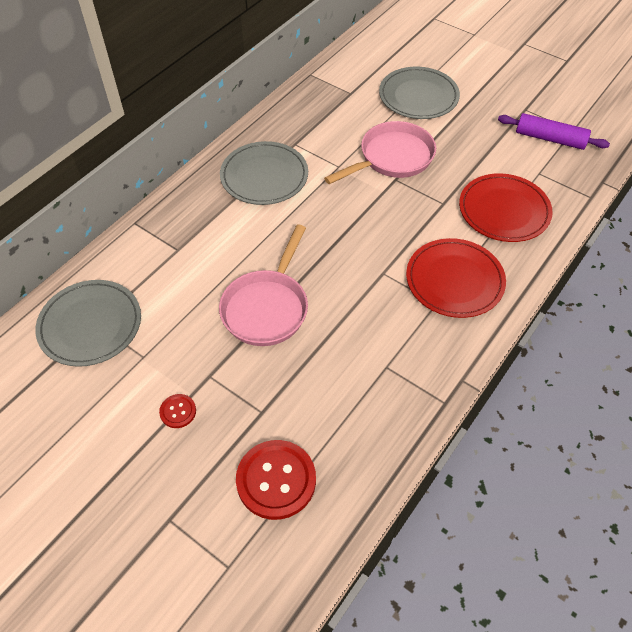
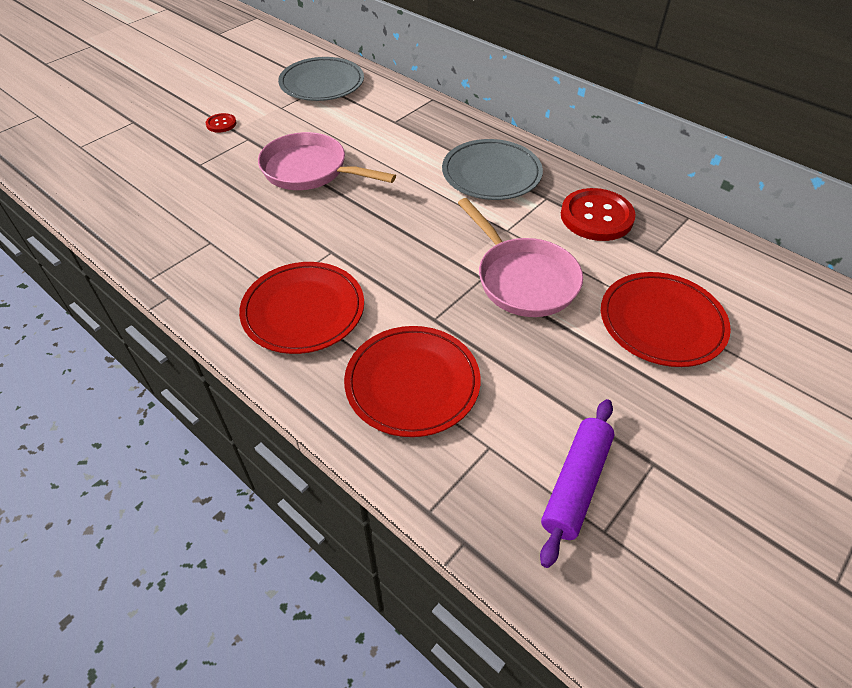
camera: 95 degrees right, 5 degrees down
red button [236,440,316,520] -> red button moved to [561,188,636,241]
grey plate [379,67,460,119] -> red plate [601,272,731,367]

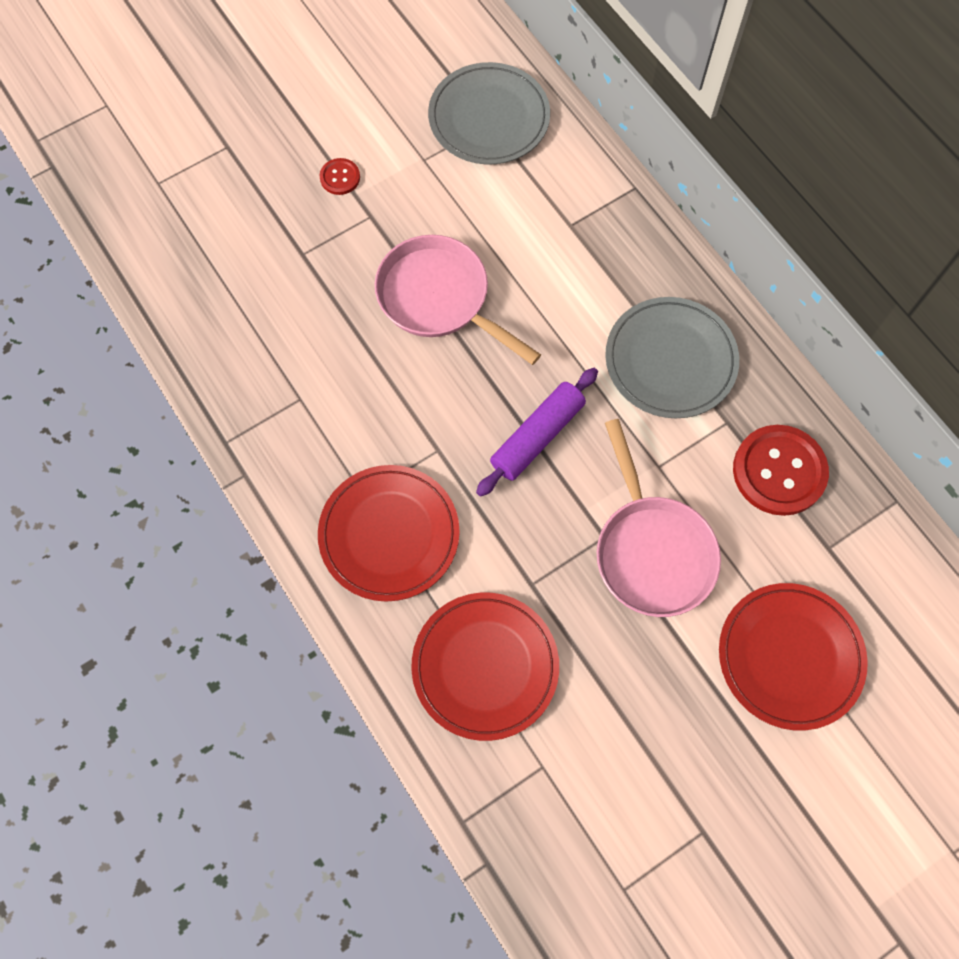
camera: 15 degrees right, 20 degrees up
purple rolling pin [540,399,614,568] -> purple rolling pin moved to [476,368,598,496]

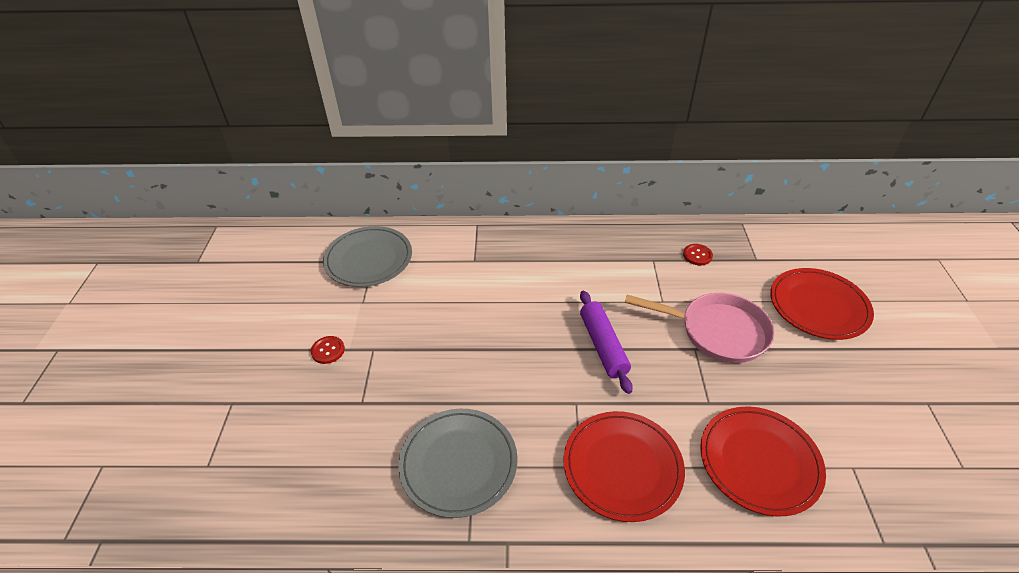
camera: 55 degrees left, 25 degrees down
pink pan [375,235,541,365] -> none
grey plate [605,297,739,418] -> grey plate moved to [398,409,518,518]
red button [733,425,829,516] -> red button [683,244,713,265], size x0.48

